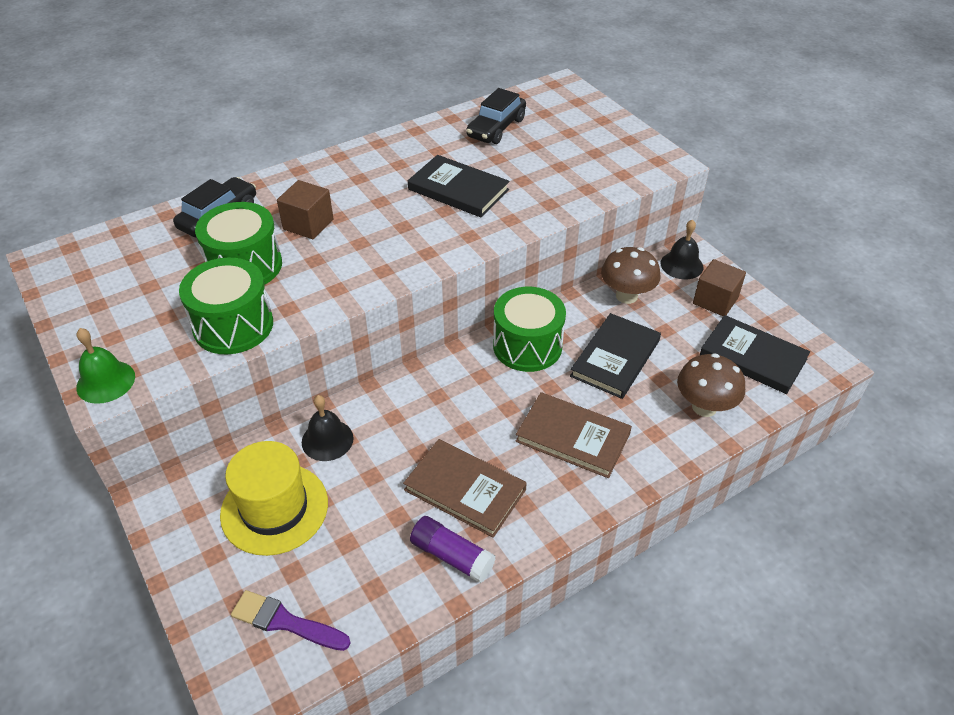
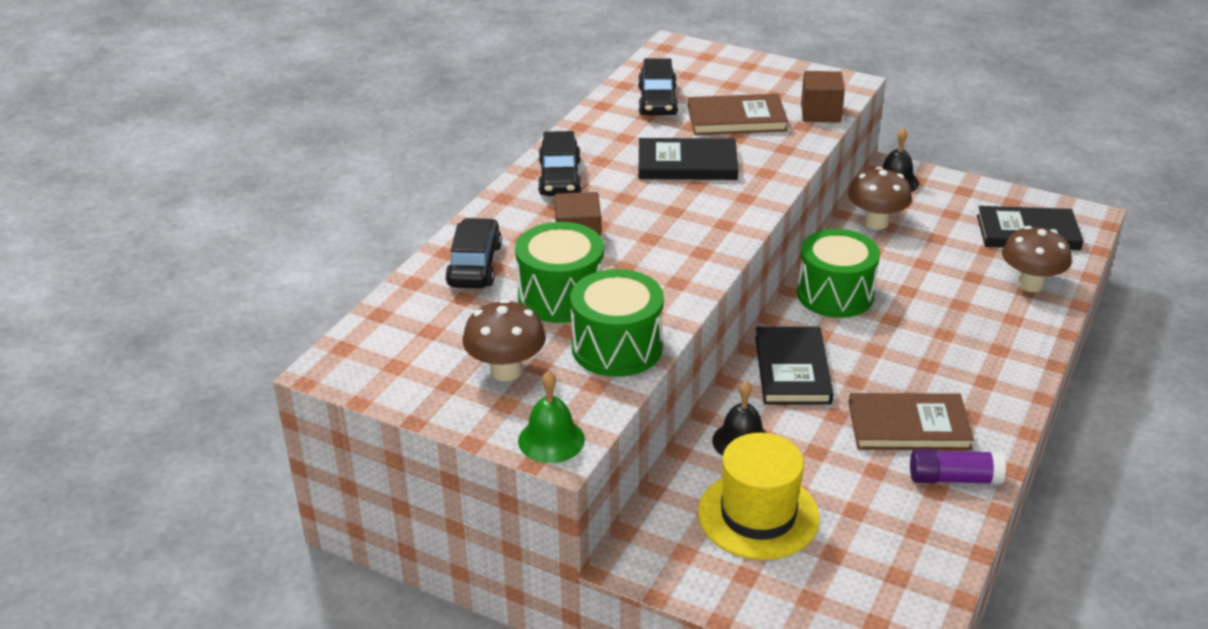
camera: 30 degrees left, 10 degrees down
purple brush [231,590,351,651] -> none
brown book [516,392,632,478] -> brown book moved to [688,94,788,135]
black book [570,313,661,399] -> black book moved to [755,327,834,404]
brown cube [693,259,746,316] -> brown cube moved to [801,71,845,123]
none -> brown mushroom [463,299,546,381]
none -> black car [538,131,582,196]

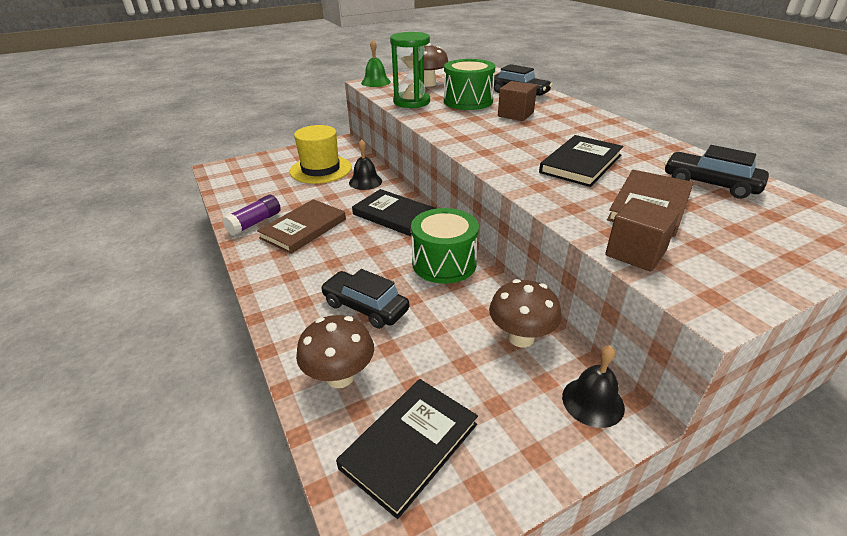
camera: 125 degrees right, 0 degrees up
black car [538,131,582,196] -> black car moved to [321,269,409,329]
green drum [570,269,664,377] -> green hourglass [390,32,430,108]

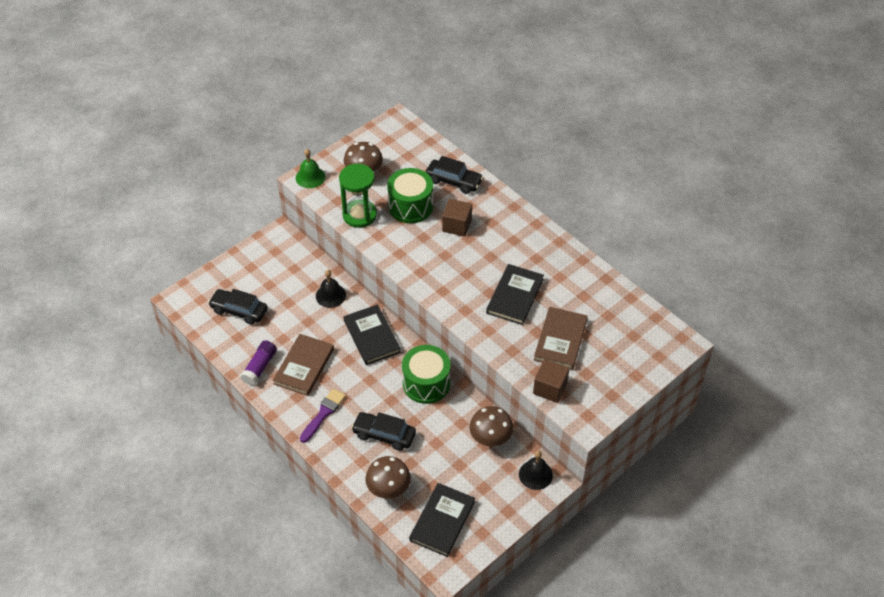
camera: 15 degrees left, 15 degrees up
yellow hat [290,125,352,184] -> none
black book [352,189,437,236] -> black book turned 45 degrees clockwise [344,304,401,365]
black car [665,145,769,199] -> black car moved to [208,289,268,325]
none -> purple brush [300,389,346,443]

